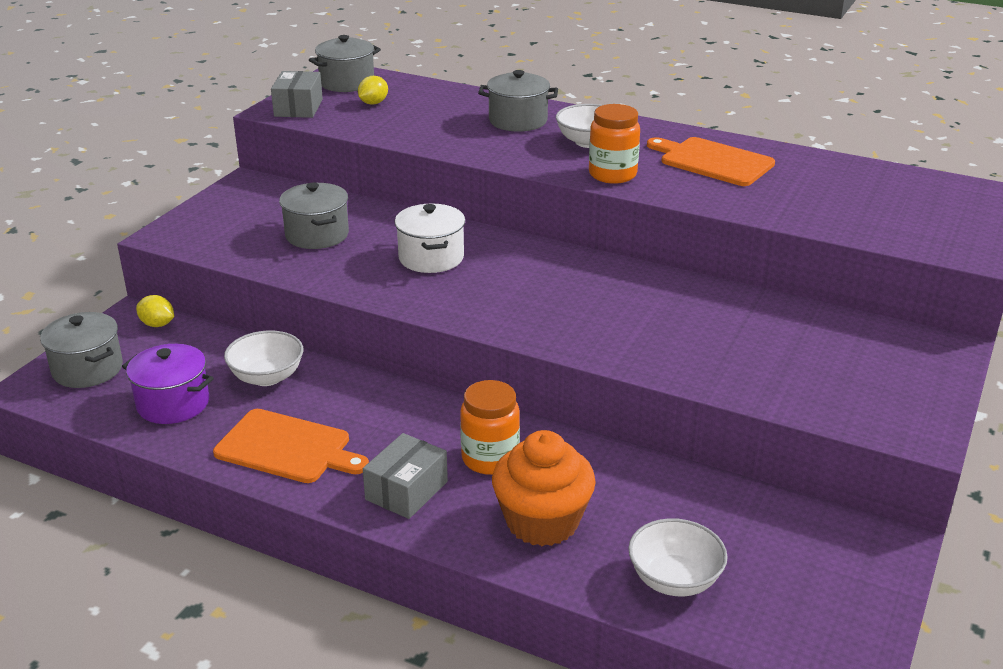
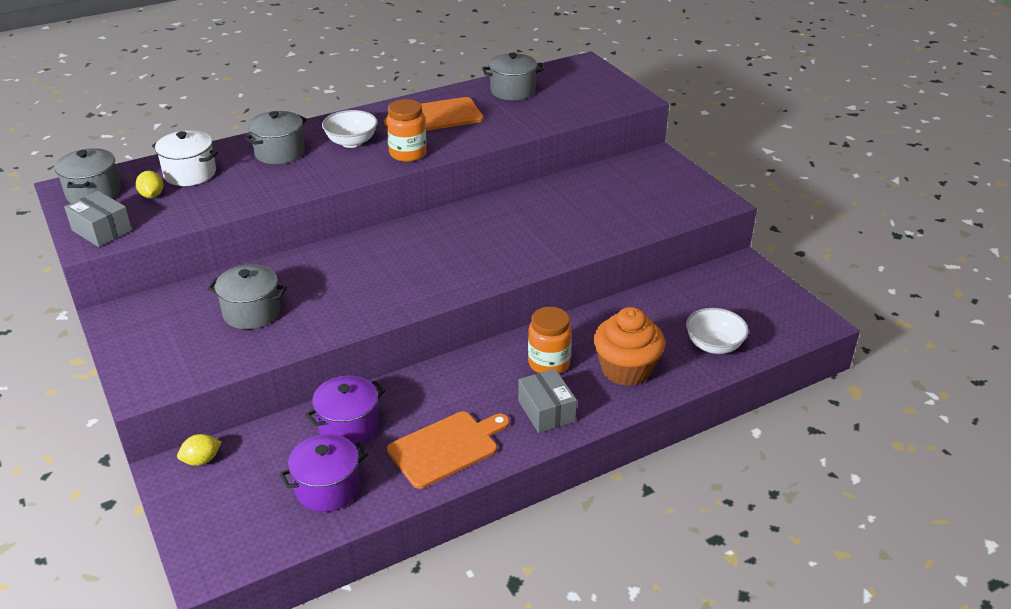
camera: 55 degrees left, 5 degrees up
grey pot [40,312,123,388] -> grey pot moved to [482,53,544,101]
white bowl [224,330,303,386] -> purple pot [305,375,385,444]
white pot [395,204,465,273] -> white pot moved to [152,130,218,186]

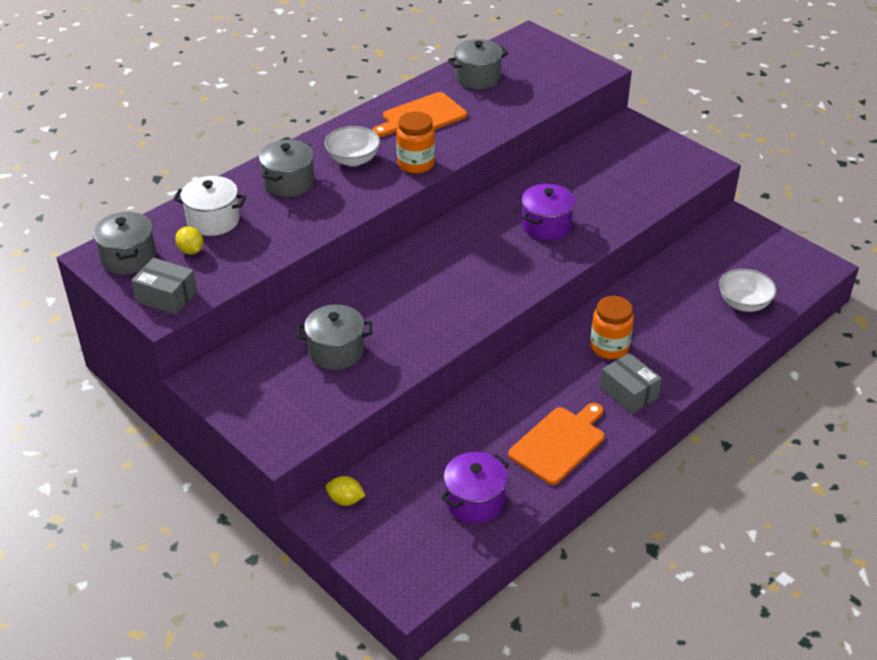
camera: 15 degrees left, 5 degrees up
yellow lemon [177,434,222,466] -> yellow lemon turned 60 degrees clockwise [326,476,366,506]
purple pot [305,375,385,444] -> purple pot moved to [522,184,575,240]
orange cupcake [594,307,665,386] -> none

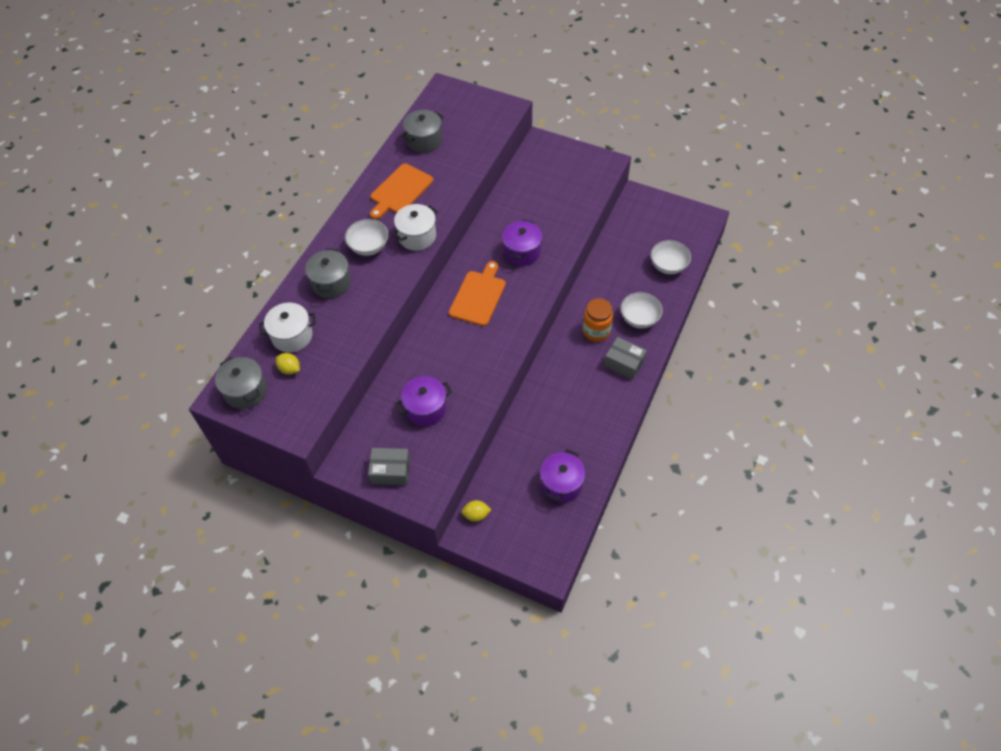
camera: 20 degrees left, 15 degrees up
grey box [131,258,197,315] -> grey box moved to [368,448,410,485]
grey pot [297,305,372,370] -> purple pot [396,376,452,426]
orange jar [396,111,435,174] -> white pot [392,204,438,251]
orange cutting board [508,403,604,485] -> orange cutting board moved to [449,261,506,326]
none -> white bowl [621,292,663,328]

